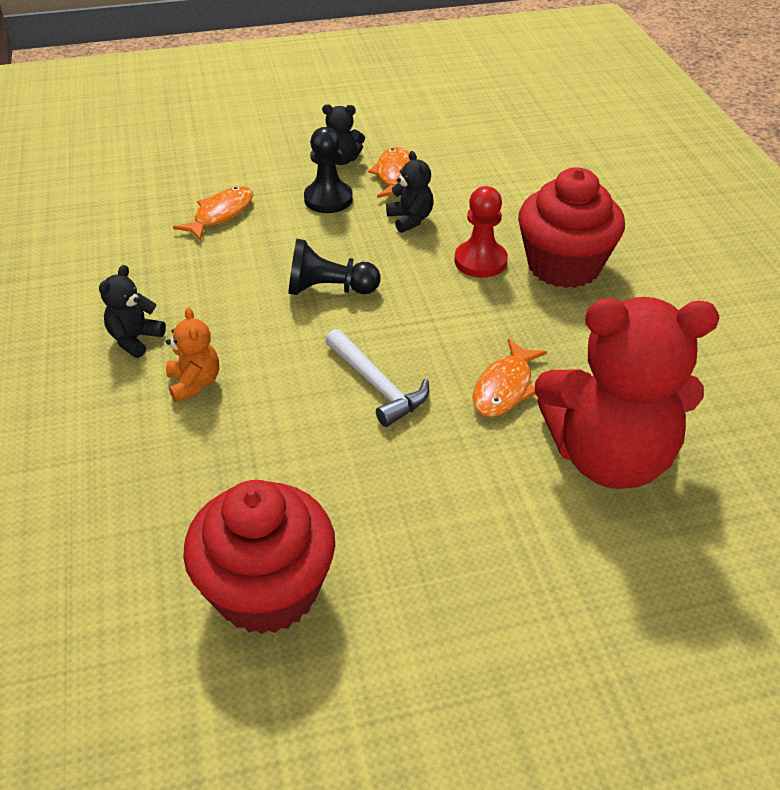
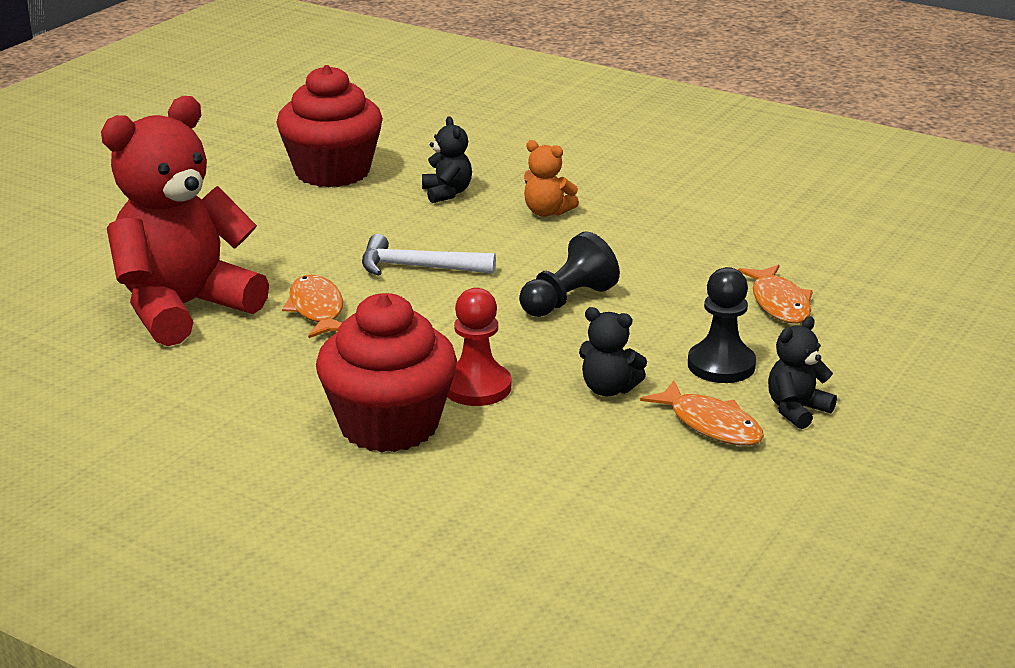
camera: 135 degrees right, 15 degrees down
black teddy bear [99,265,166,358] -> black teddy bear moved to [422,116,472,203]

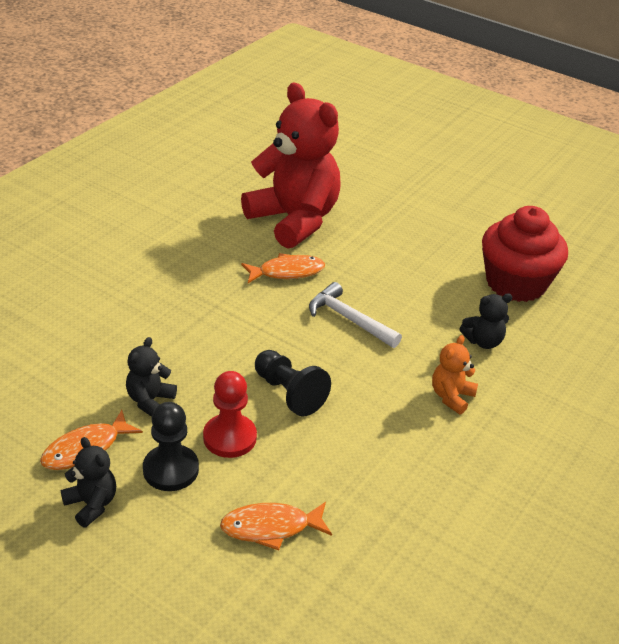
camera: 90 degrees right, 10 degrees up
red cupcake [316,293,457,452] -> none
white hammer [362,234,496,276] -> white hammer turned 60 degrees counterclockwise [309,282,402,348]
red pawn [447,288,511,406] -> red pawn moved to [203,371,257,458]

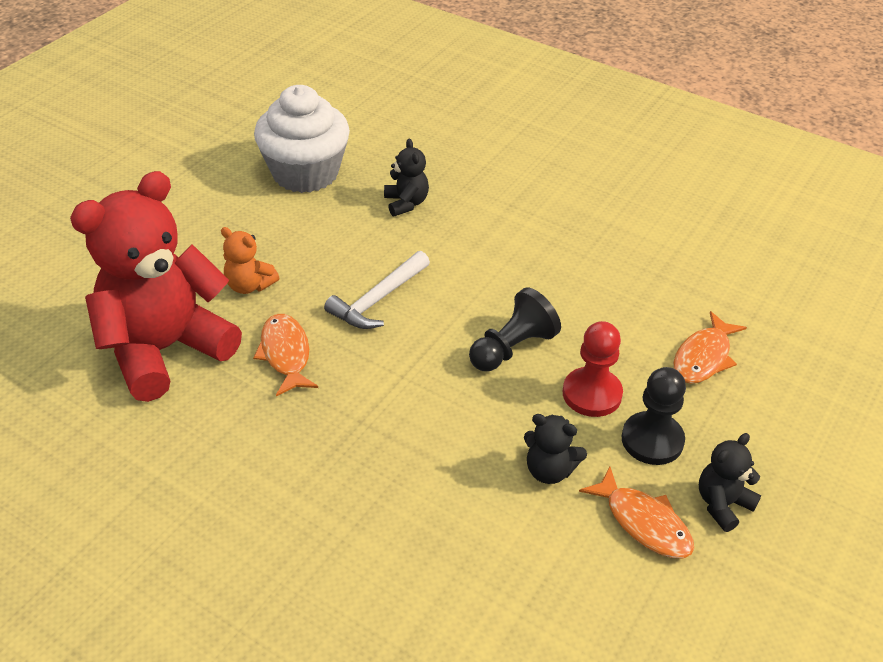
camera: 90 degrees left, 5 degrees up
orange fish [220,502,332,551] -> orange fish turned 45 degrees clockwise [673,311,747,384]
orange teddy bear [432,335,478,414] -> orange teddy bear moved to [221,227,279,294]
red cupcake [482,206,568,302] -> white cupcake [254,85,350,193]

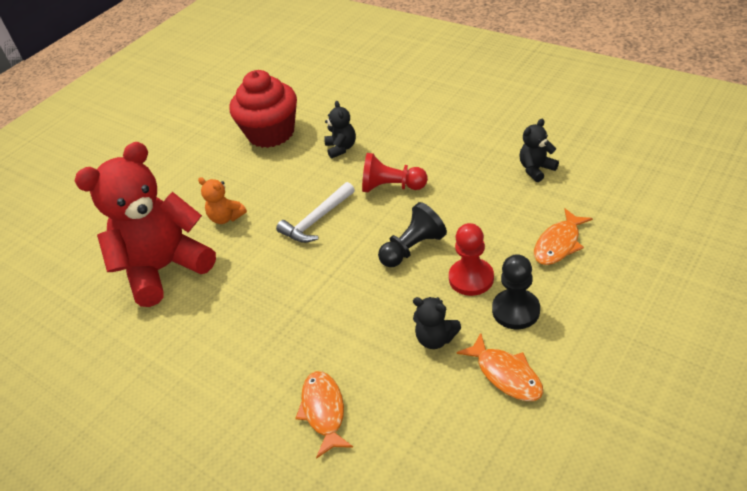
camera: 10 degrees right, 0 degrees up
orange fish [253,314,318,396] -> orange fish moved to [295,371,353,459]
white cupcake [254,85,350,193] -> red cupcake [230,70,297,148]
black teddy bear [699,433,761,532] -> black teddy bear moved to [520,119,559,182]
none -> red pawn [362,153,428,193]

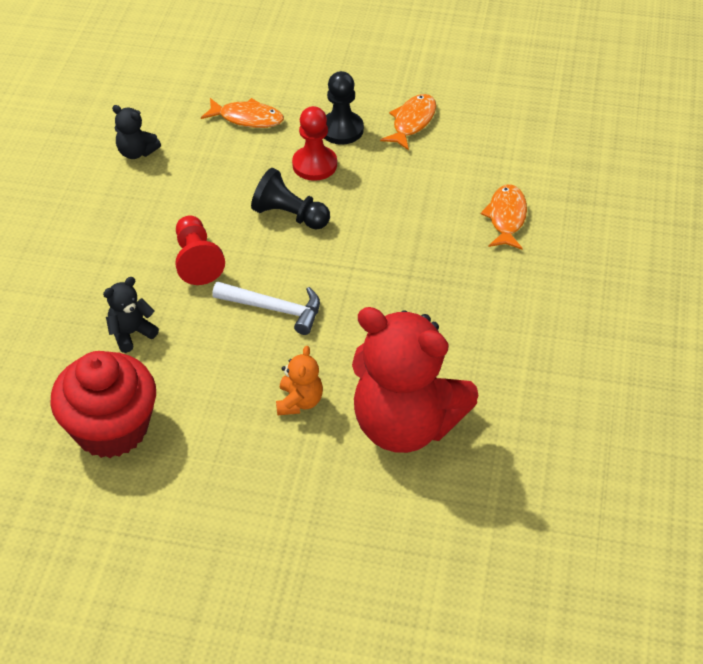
camera: 120 degrees left, 5 degrees up
orange fish [295,371,353,459] -> orange fish turned 135 degrees clockwise [481,184,527,250]
black teddy bear [413,297,461,349] -> none

